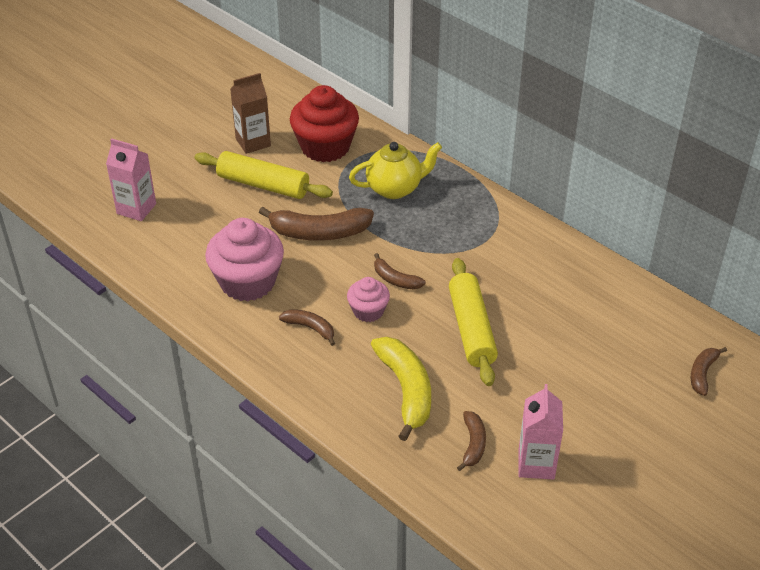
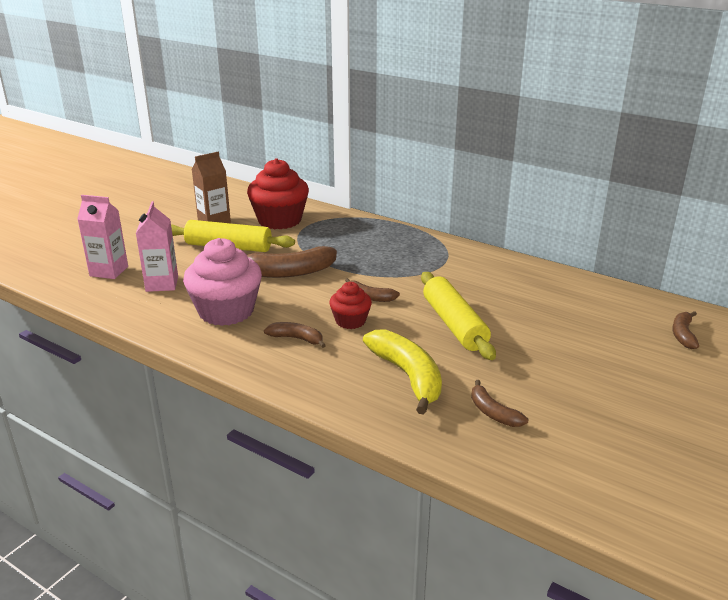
camera: 10 degrees left, 15 degrees down
pink cupcake [347,277,390,322] -> red cupcake [329,282,372,329]
yellow teapot [349,142,442,199] -> none
brown banana [457,411,486,471] -> brown banana turned 150 degrees clockwise [471,380,528,427]
pink carton [519,384,563,480] -> pink carton moved to [136,201,178,292]

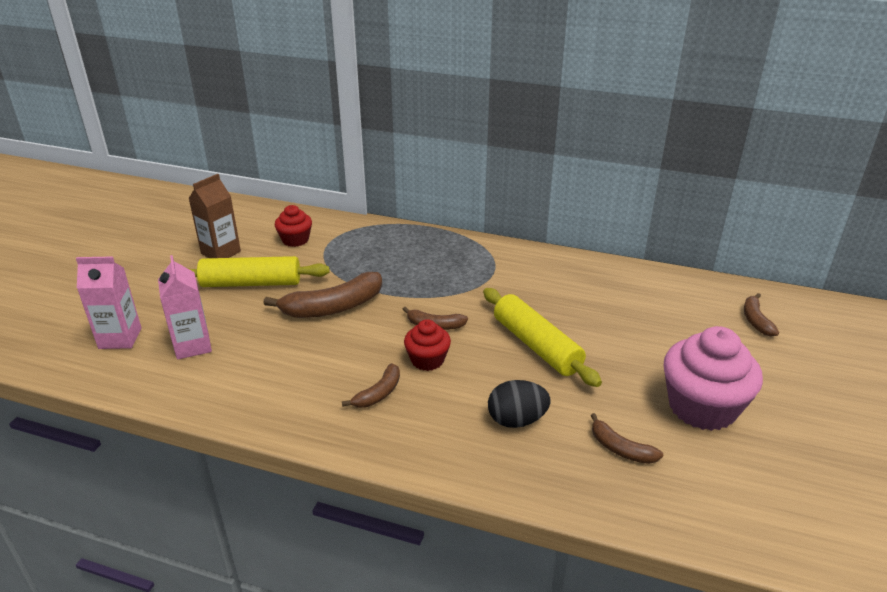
camera: 15 degrees left, 5 degrees up
pink cupcake [183,238,262,326] -> pink cupcake moved to [664,326,763,431]
red cupcake [247,158,309,229] -> red cupcake [275,205,312,247], size x0.54
brown banana [264,322,326,348] -> brown banana turned 120 degrees clockwise [342,363,400,408]
yellow banana [363,329,442,415] -> black egg [488,380,551,428]

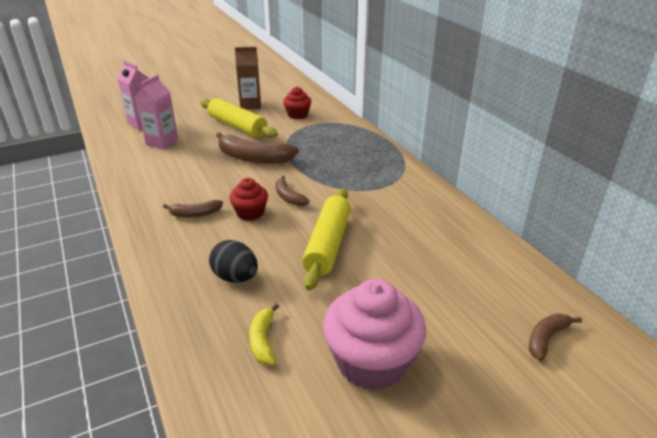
camera: 45 degrees right, 0 degrees up
brown banana [590,413,663,464] -> yellow banana [249,304,279,365]

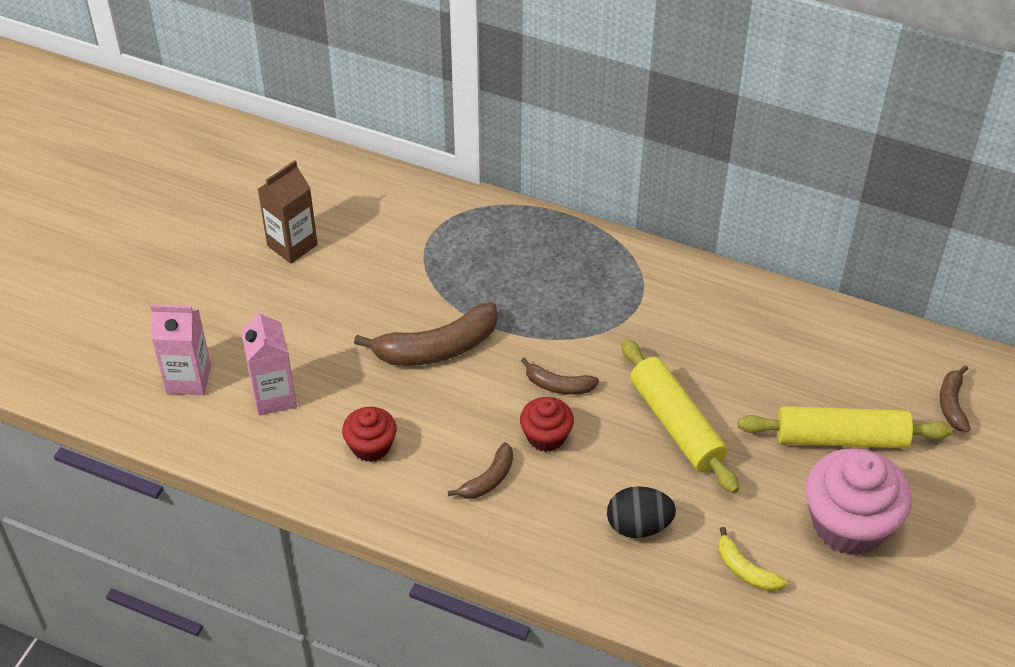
camera: 40 degrees left, 15 degrees up
yellow rolling pin [200,98,278,138] -> yellow rolling pin moved to [738,406,952,449]
red cupcake [283,87,311,119] -> red cupcake moved to [342,407,397,462]

